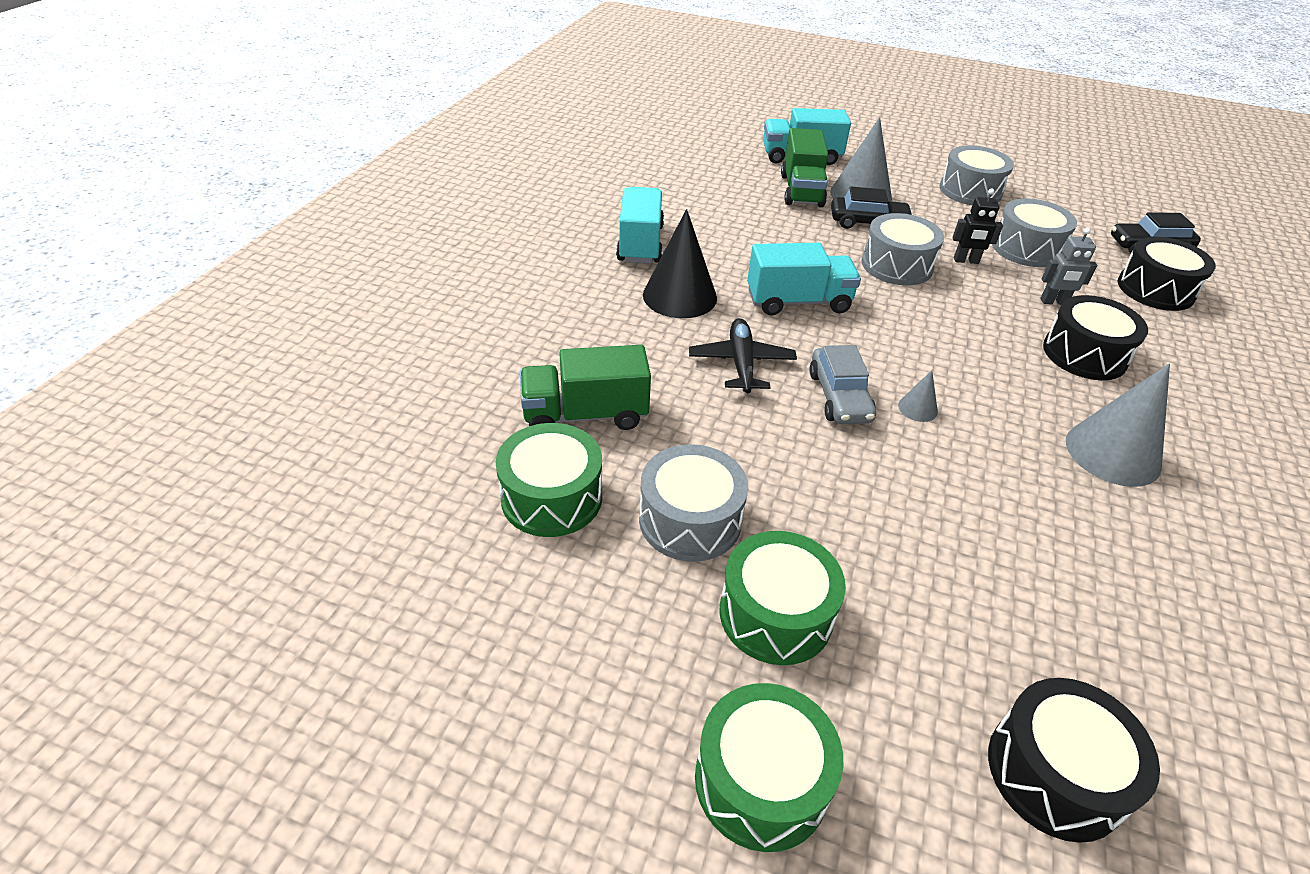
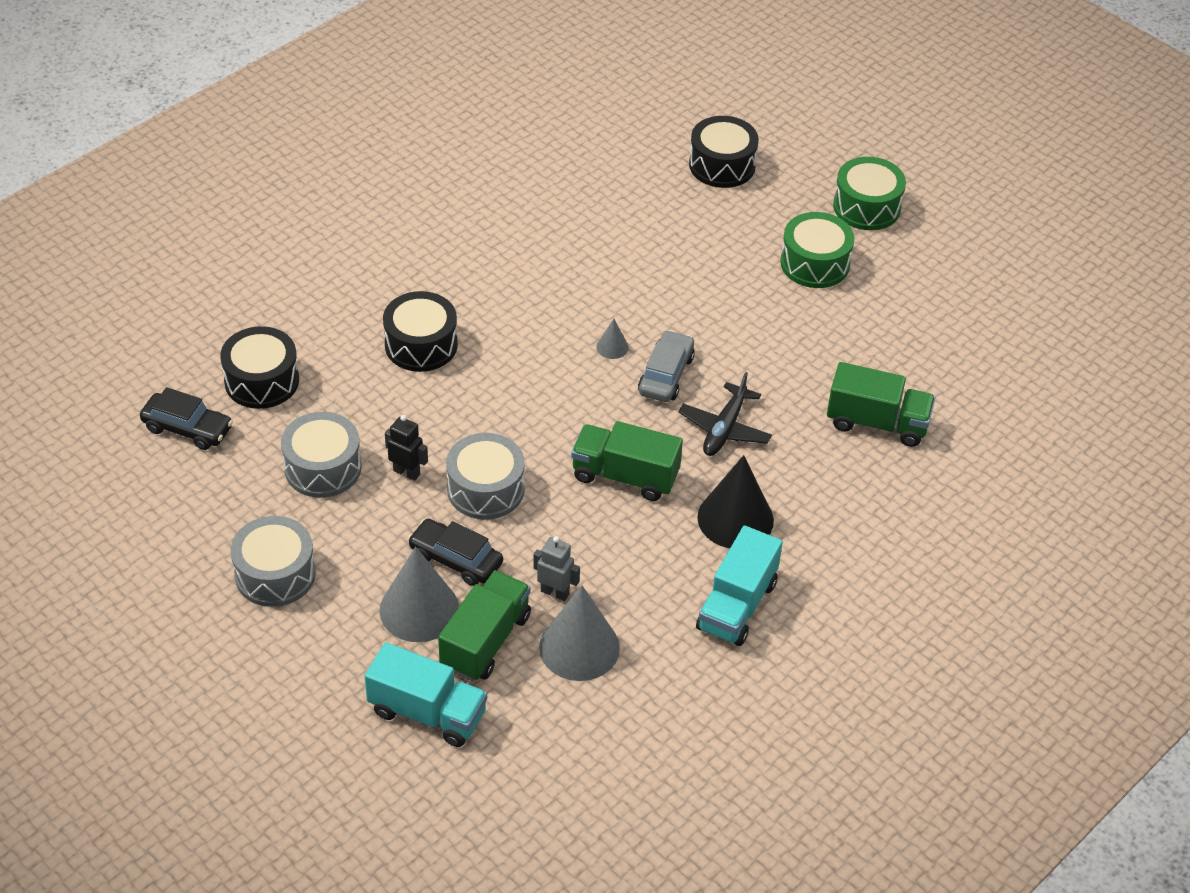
camera: 155 degrees left, 5 degrees up
green drum [496,423,602,537] -> none
grey drum [639,444,748,562] -> none
turquoise truck [747,243,861,316] -> green truck [571,421,683,501]
grey robot [1040,228,1097,305] -> grey robot moved to [533,536,580,601]
grey cone [1066,363,1170,487] -> grey cone moved to [539,585,620,681]

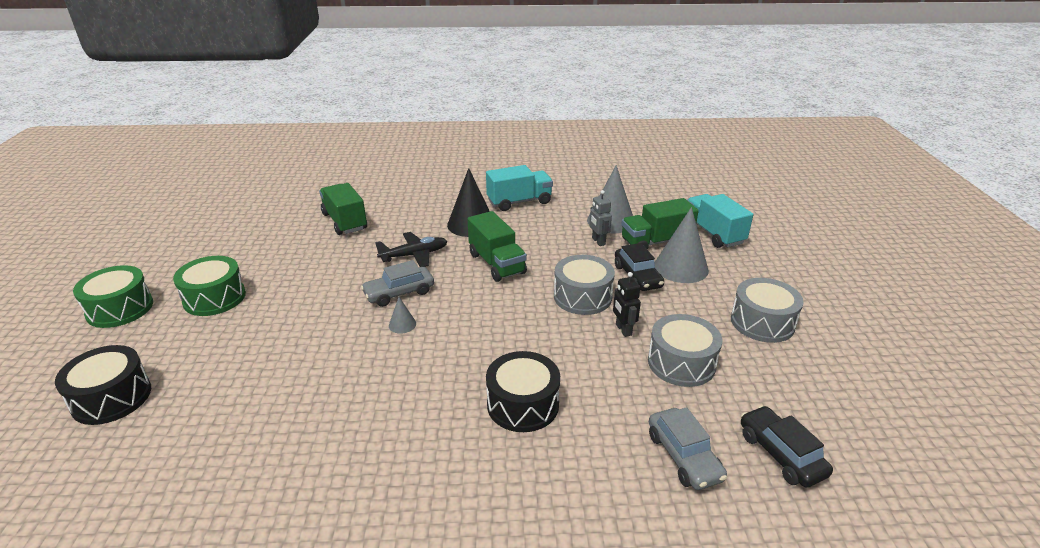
camera: 135 degrees left, 15 degrees down
black drum [220,326,299,409] -> grey car [649,407,727,490]

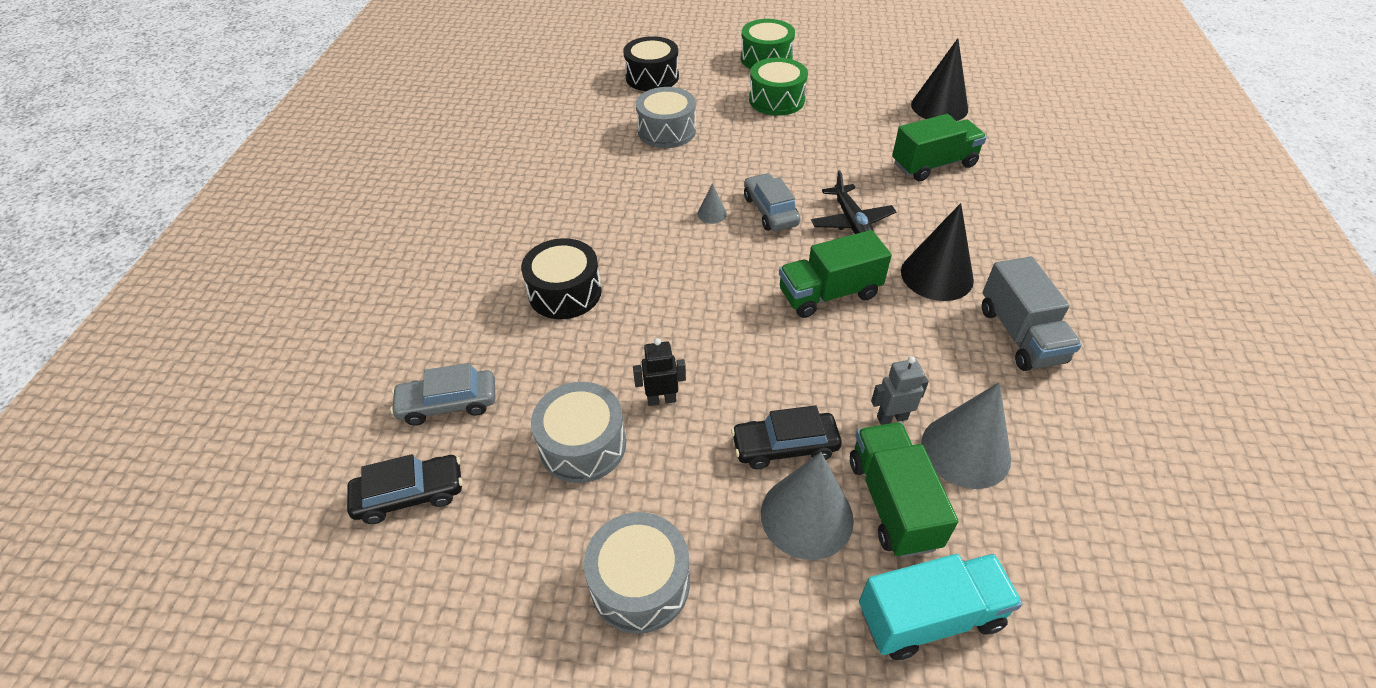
camera: 100 degrees right, 15 degrees up
turquoise truck [486,165,553,211] -> grey truck [982,257,1082,371]
grey drum [554,255,615,315] -> grey drum moved to [636,87,696,148]
none -> black cone [911,38,968,121]

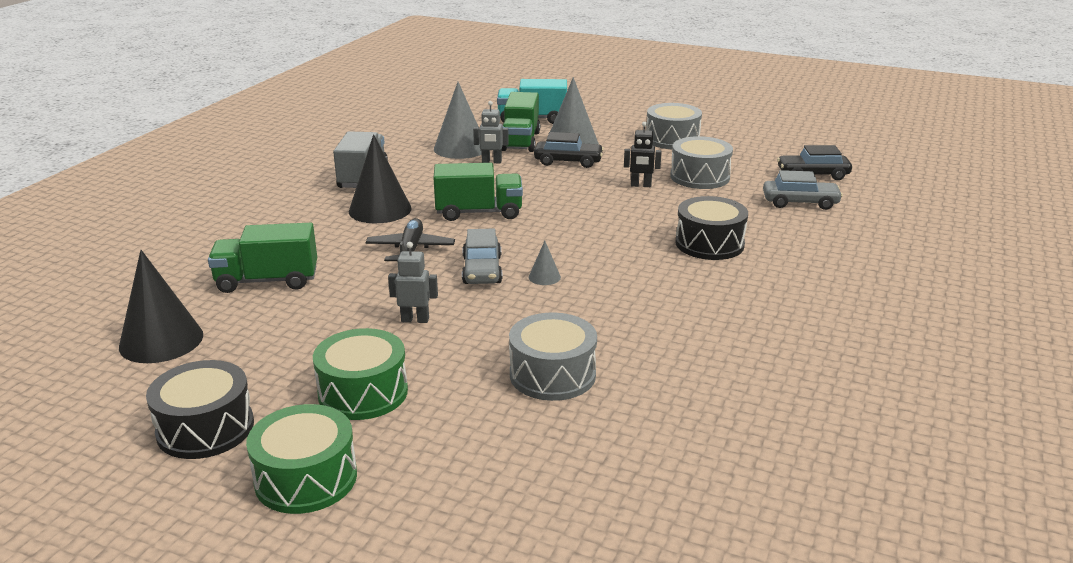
camera: 165 degrees left, 20 degrees down
black drum [623,36,679,91] -> black drum moved to [146,360,254,459]
none -> grey robot [388,242,438,323]

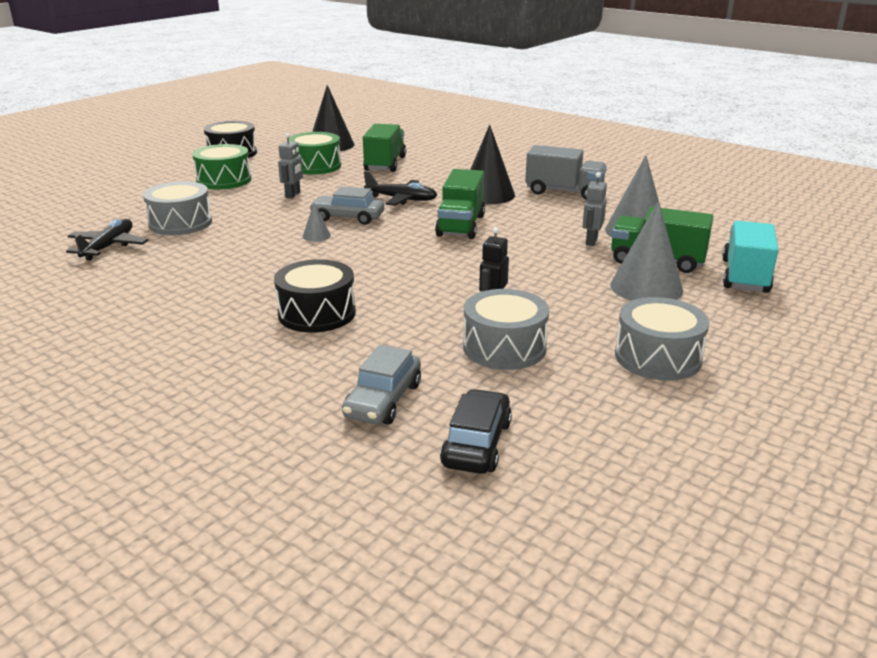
camera: 105 degrees right, 0 degrees up
green drum [246,404,357,514] -> green drum moved to [289,132,341,175]
black car [534,132,604,168] -> none
none -> black plane [66,219,149,261]

